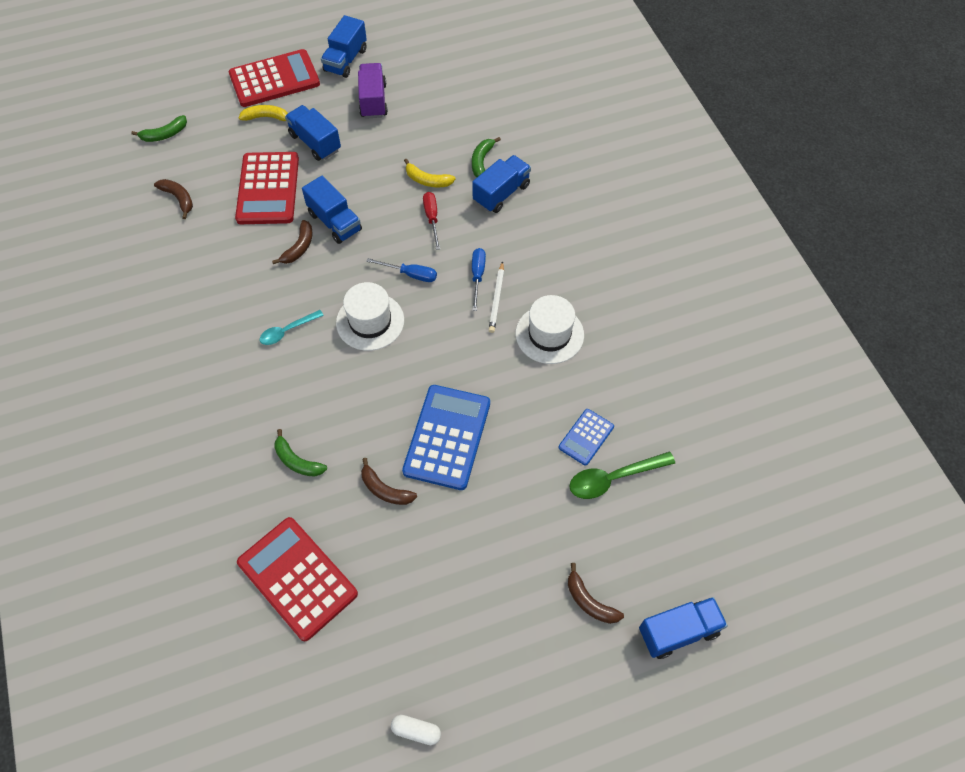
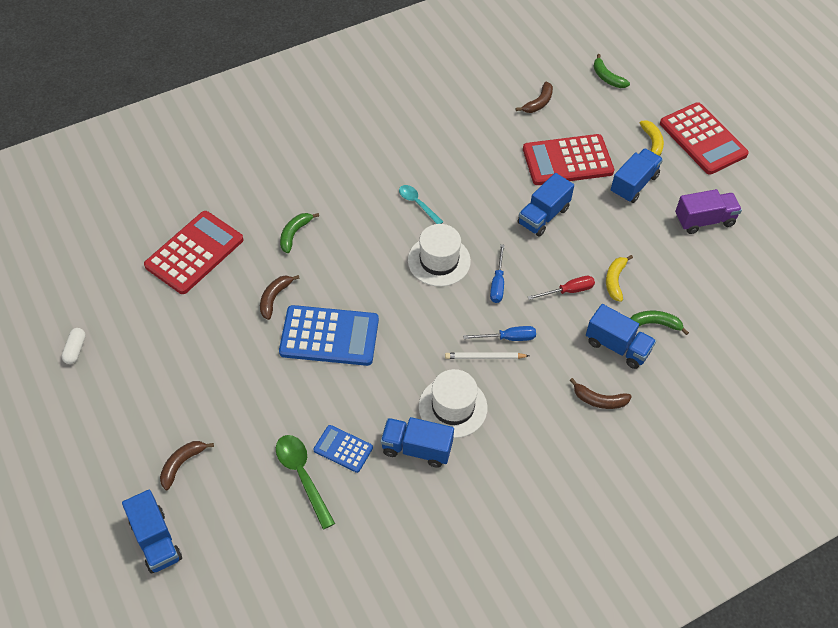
camera: 80 degrees right, 5 degrees down
brown banana [272,220,313,264] -> brown banana moved to [570,378,632,409]
blue truck [321,15,367,78] -> blue truck moved to [381,417,454,468]

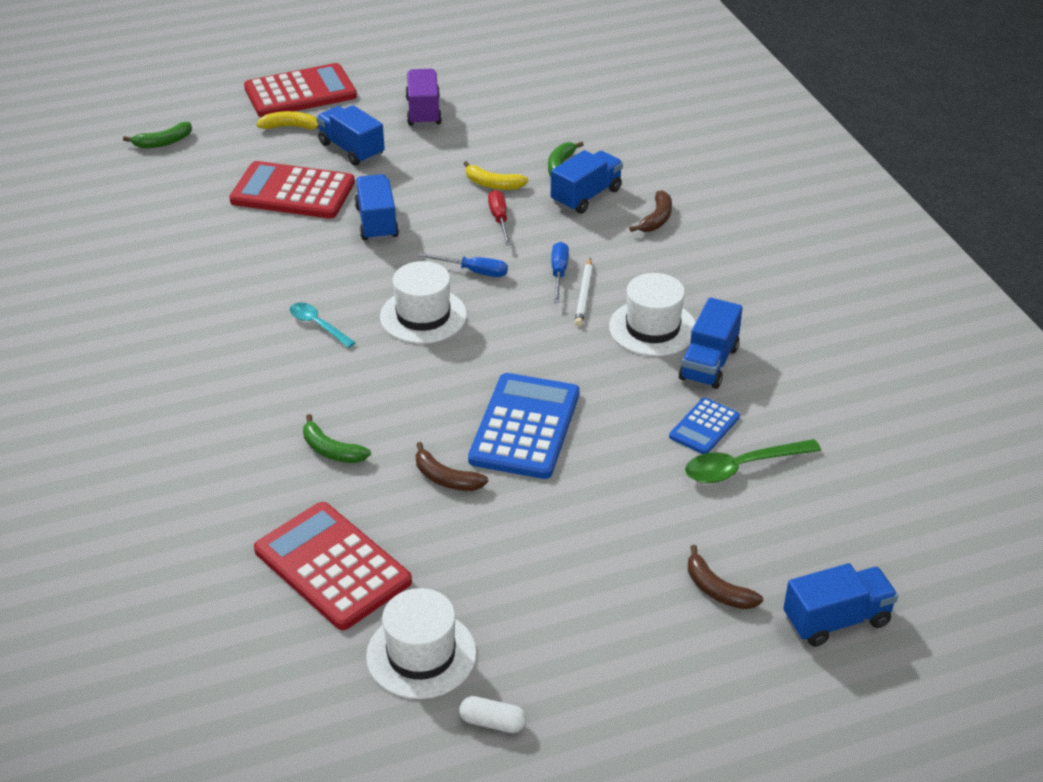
camera: 80 degrees left, 15 degrees down
turquoise spoon [399,185,443,224] -> turquoise spoon turned 75 degrees clockwise [290,302,356,348]
brown banana [516,81,553,113] -> none
blue truck [518,173,574,237] -> blue truck turned 150 degrees counterclockwise [354,174,399,241]
red calculator [523,134,614,185] -> red calculator turned 105 degrees clockwise [229,161,355,219]
none -> white hat [366,588,476,699]

